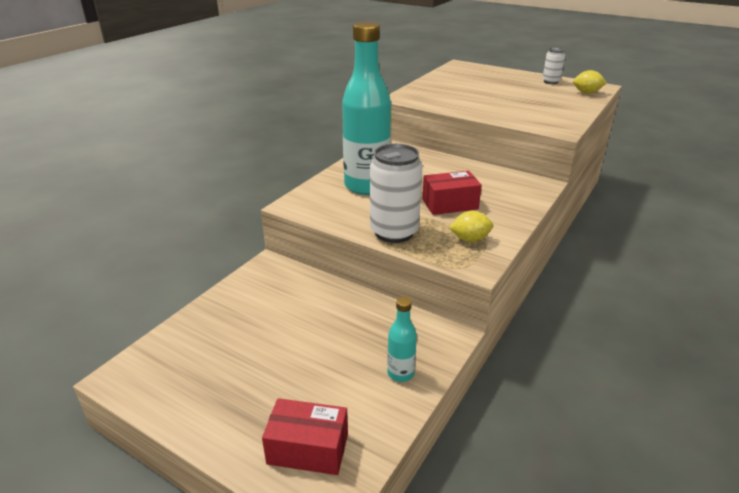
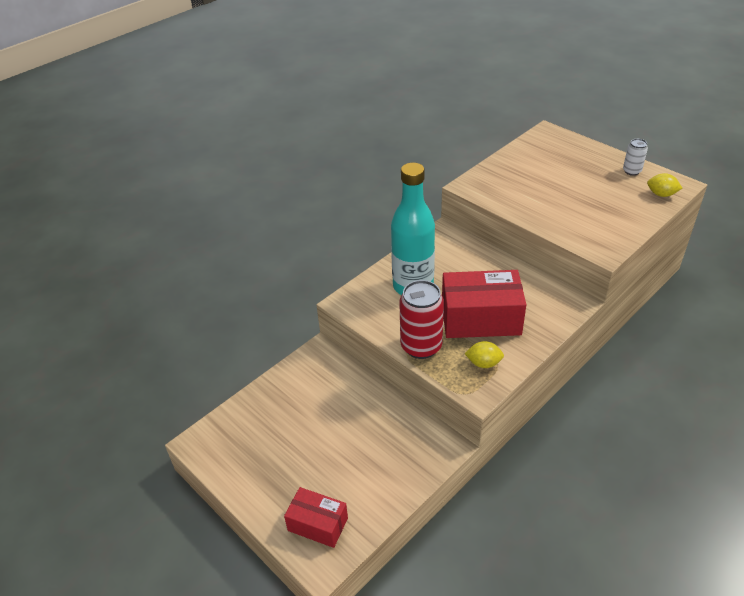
camera: 15 degrees right, 10 degrees up
white can [370,144,422,243] -> red can [399,280,444,359]
turquoise bottle [387,297,417,382] -> none
red box [422,171,482,215] -> red box [442,270,526,338], size x1.71

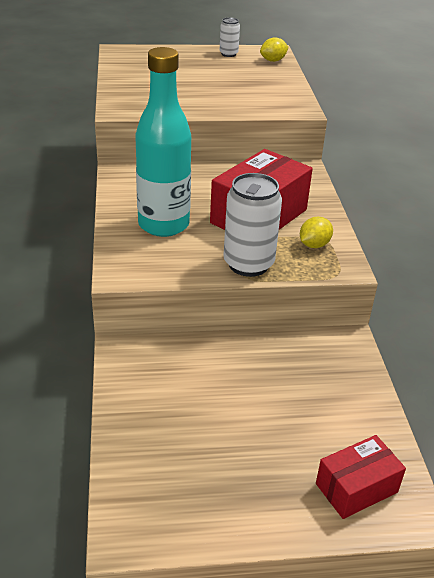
camera: 55 degrees left, 5 degrees down
red can [399,280,444,359] -> white can [223,173,282,277]

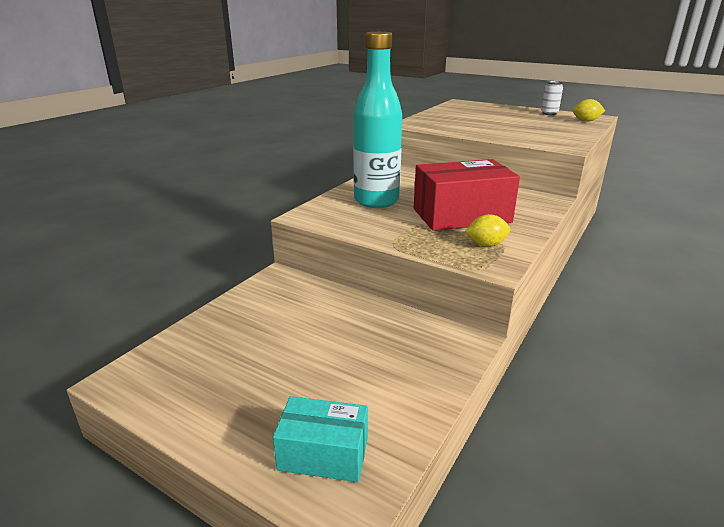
camera: 40 degrees right, 10 degrees down
white can [223,173,282,277] -> none
red box [316,435,406,519] -> turquoise box [273,396,368,482]

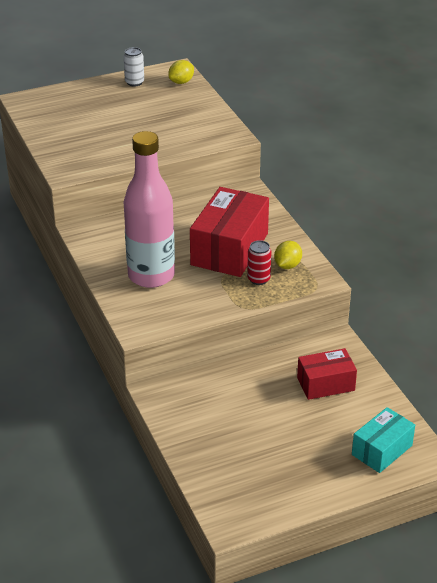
camera: 55 degrees left, 10 degrees up
turquoise bottle [353,32,402,208] -> pink bottle [124,131,175,288]
none -> red can [247,240,272,285]
none -> red box [297,348,357,400]

